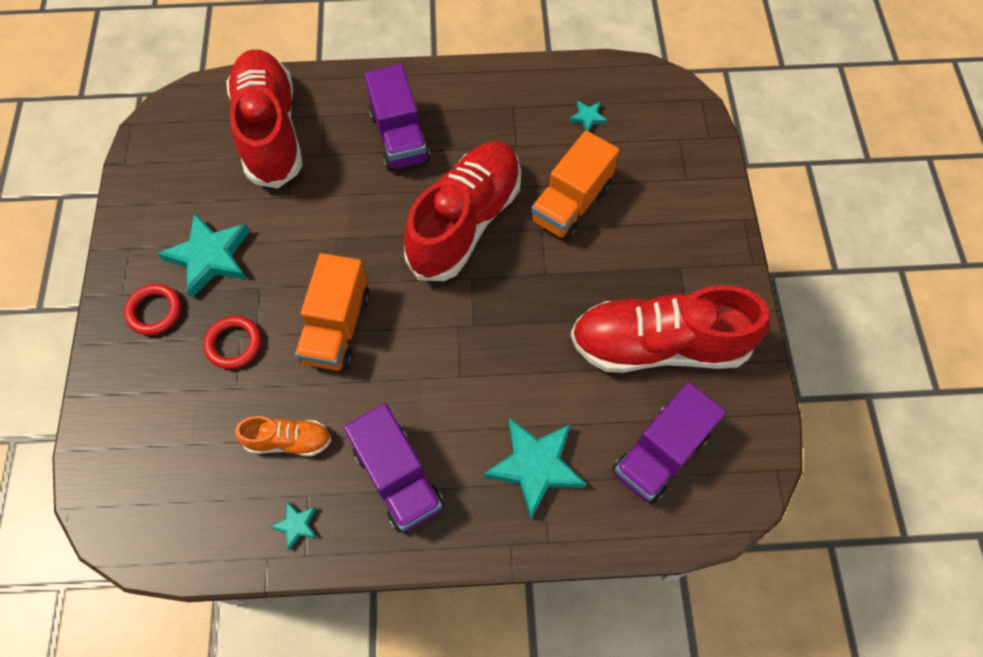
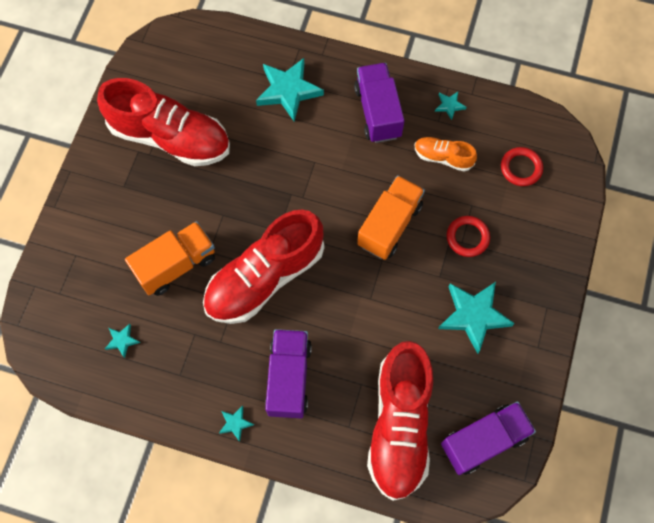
camera: 160 degrees left, 5 degrees up
red ring [124,284,182,335] -> red ring moved to [501,147,543,186]
purple truck [612,382,726,504] -> purple truck moved to [441,401,536,475]
none -> turquoise star [219,406,254,442]

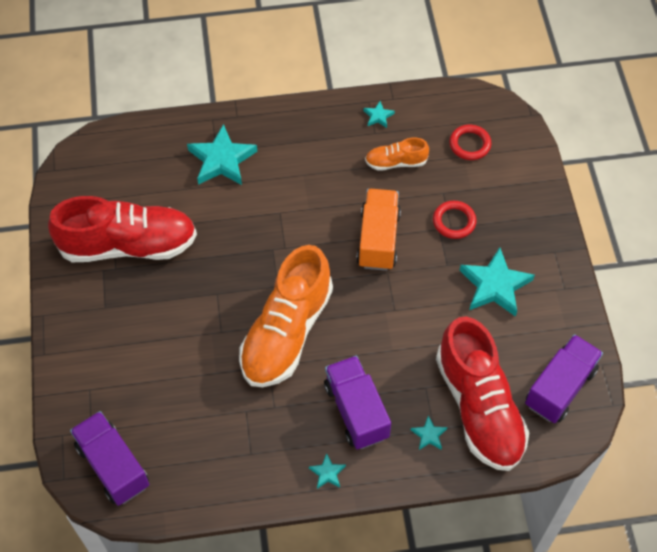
camera: 25 degrees left, 10 degrees down
turquoise star [105,324,140,358] -> turquoise star moved to [411,415,447,450]
orange truck [125,221,215,296] -> none
red shoe [203,210,324,324] -> orange shoe [239,245,333,387]
purple truck [354,63,405,143] -> purple truck moved to [70,411,149,506]

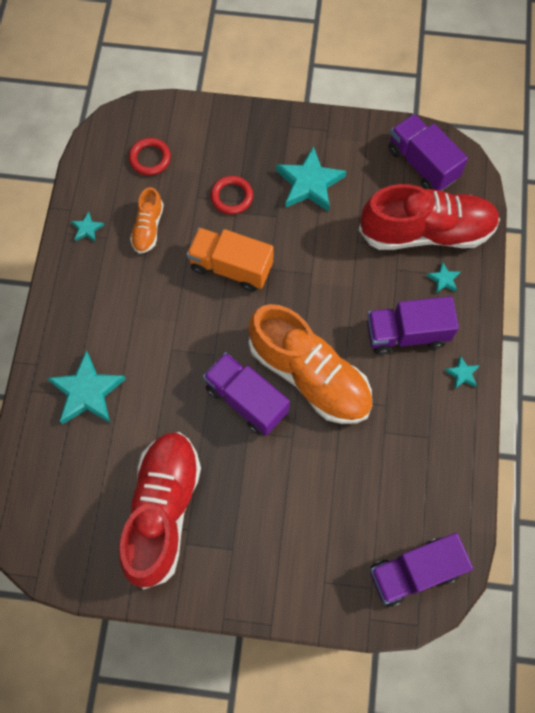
camera: 75 degrees left, 10 degrees up
none -> purple truck [203,352,290,436]

